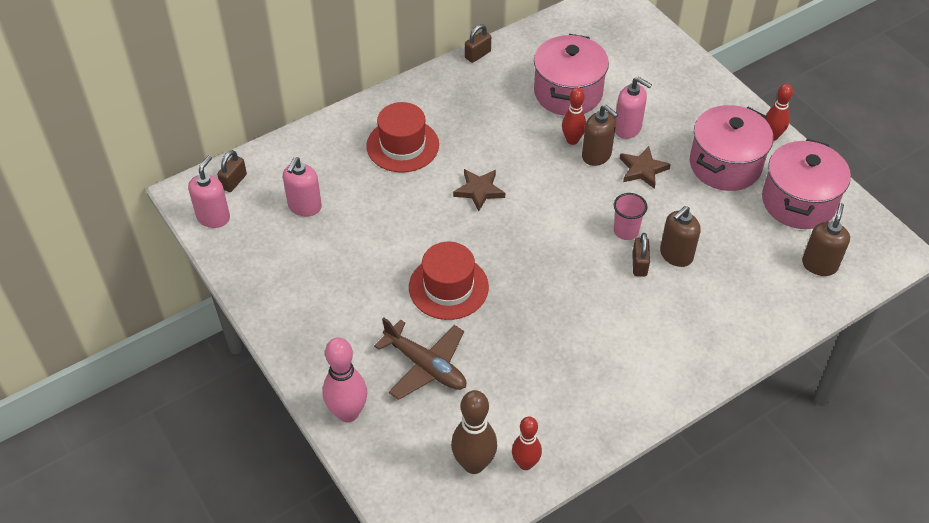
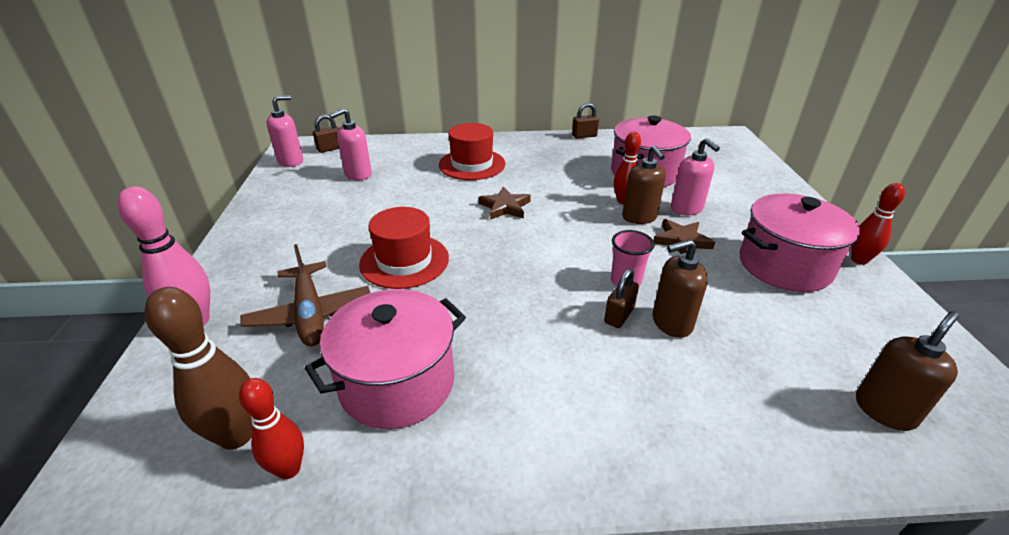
camera: 30 degrees right, 15 degrees down
pink pot [762,139,851,229] -> pink pot moved to [305,289,466,429]

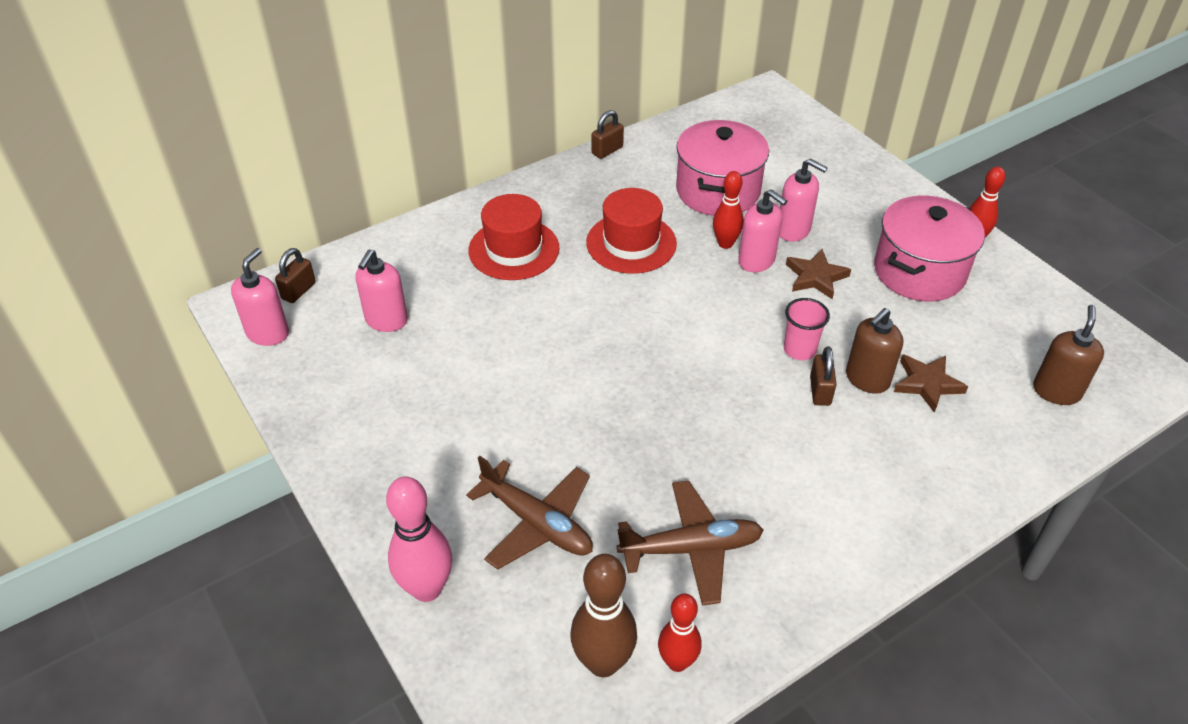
camera: 30 degrees left, 10 degrees up
pink pot [305,289,466,429] -> brown plane [617,481,764,606]
red hat [359,207,449,289] -> red hat moved to [586,188,677,274]
brown star [478,187,531,220] -> brown star moved to [894,354,968,413]
brown soap dispenser [622,146,666,224] -> pink soap dispenser [738,189,787,272]

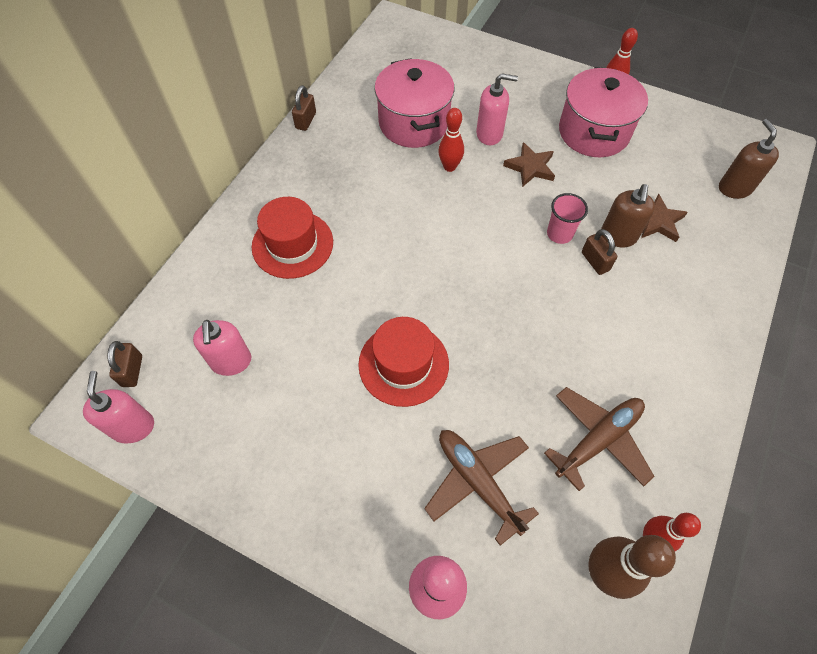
camera: 30 degrees left, 15 degrees up
brown plane [466,456,593,570] -> brown plane turned 135 degrees counterclockwise [424,430,539,546]
red hat [586,188,677,274] -> red hat moved to [358,317,449,407]
pink soap dispenser [738,189,787,272] -> none

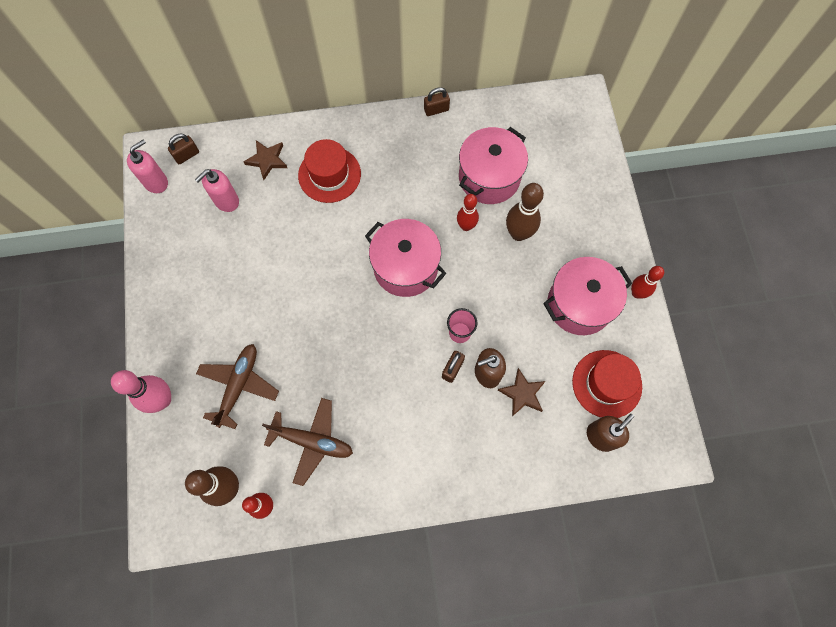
camera: 55 degrees right, 10 degrees up
red hat [358,317,449,407] -> red hat moved to [572,350,642,418]
pink soap dispenser [476,73,518,145] -> brown bowling pin [506,183,544,241]
brown star [503,142,555,187] -> brown star moved to [244,140,287,180]
none -> pink pot [365,219,447,297]

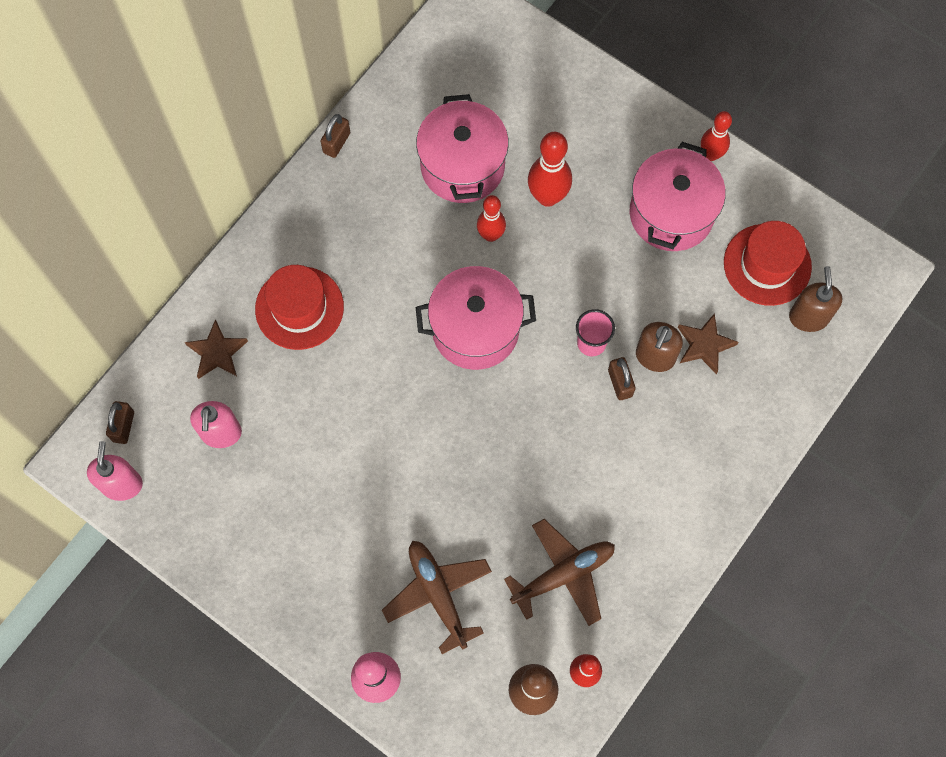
camera: 45 degrees left, 0 degrees up
brown bowling pin [506,183,544,241] -> red bowling pin [528,132,572,207]

